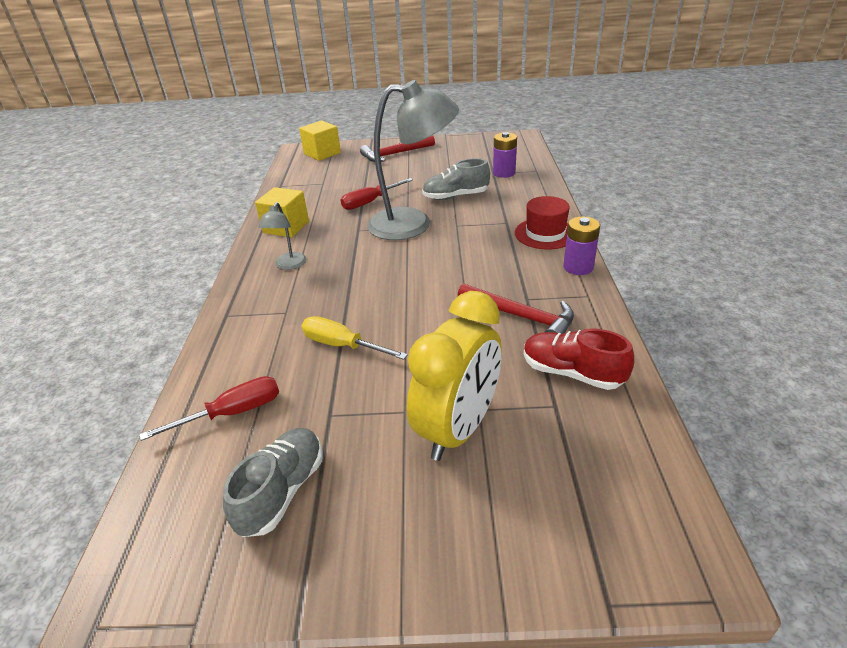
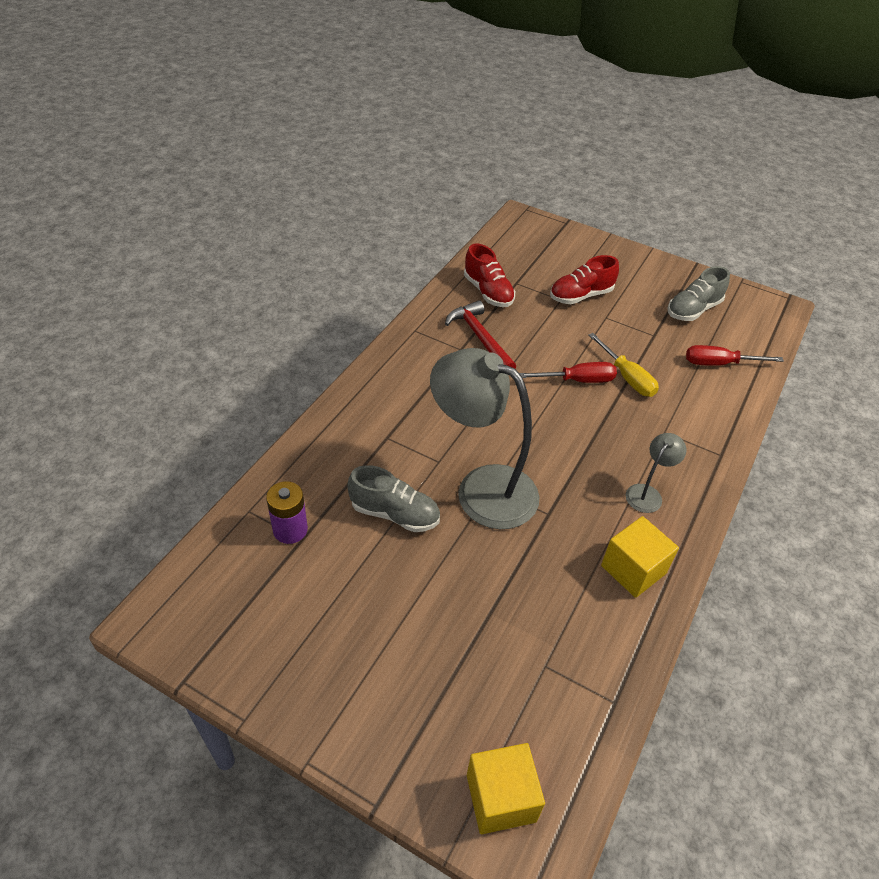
camera: 155 degrees left, 10 degrees up
red screwdriver [341,178,413,210] -> red screwdriver moved to [519,362,617,383]
red hammer [360,135,435,162] -> none
yellow clock [407,291,502,461] -> red shoe [550,255,619,304]
red hat [515,196,570,249] -> none
purple battery [563,216,600,275] -> none

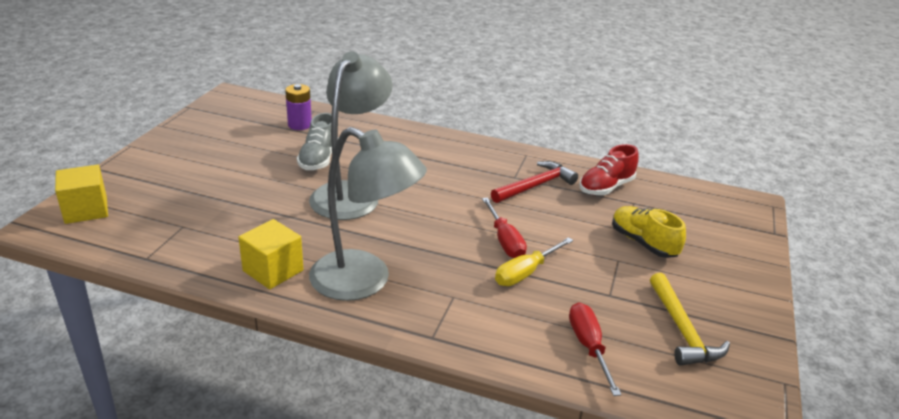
camera: 80 degrees right, 15 degrees down
red shoe [550,255,619,304] -> yellow shoe [612,206,686,258]
grey lamp [626,433,686,513] -> grey lamp [309,127,427,301], size x2.20
grey shoe [668,266,730,321] -> yellow hammer [650,273,730,366]

